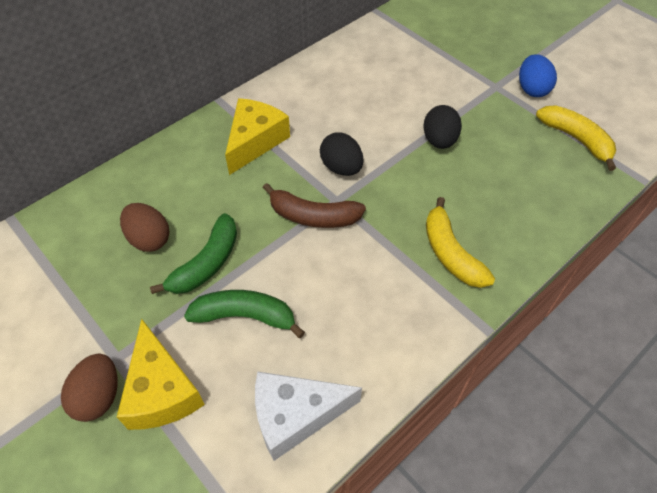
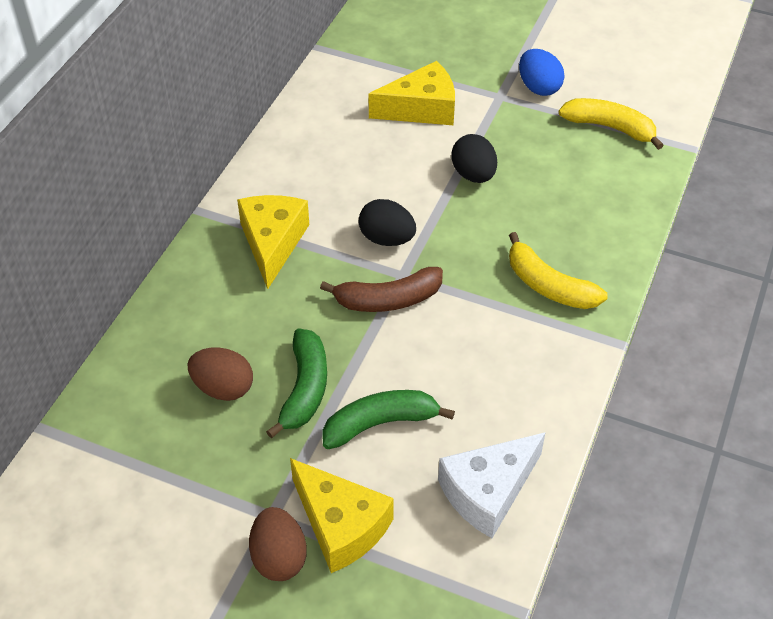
camera: 25 degrees left, 5 degrees down
none -> yellow cheese [368,61,455,125]

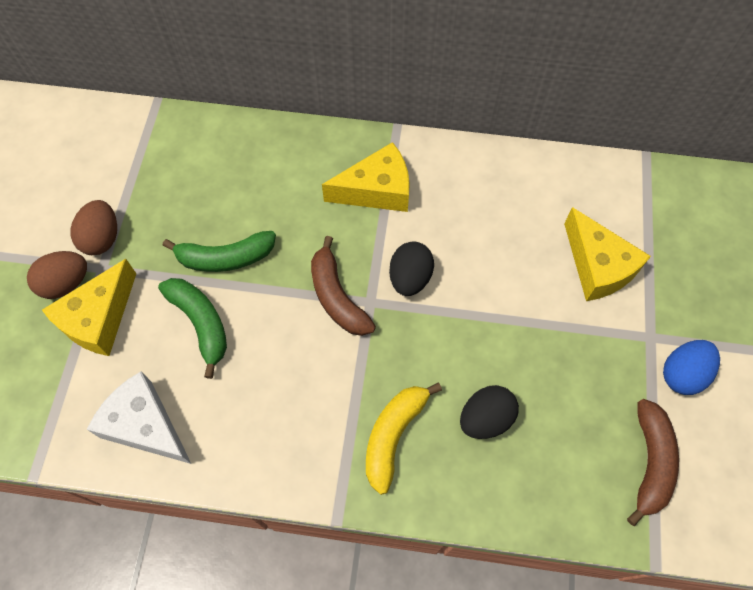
camera: 75 degrees right, 15 degrees up
brown egg [187,348,253,401] -> brown egg moved to [70,200,117,255]
black egg [451,134,497,183] -> black egg moved to [460,385,519,439]
yellow banana [559,98,664,150] -> brown banana [627,399,679,526]

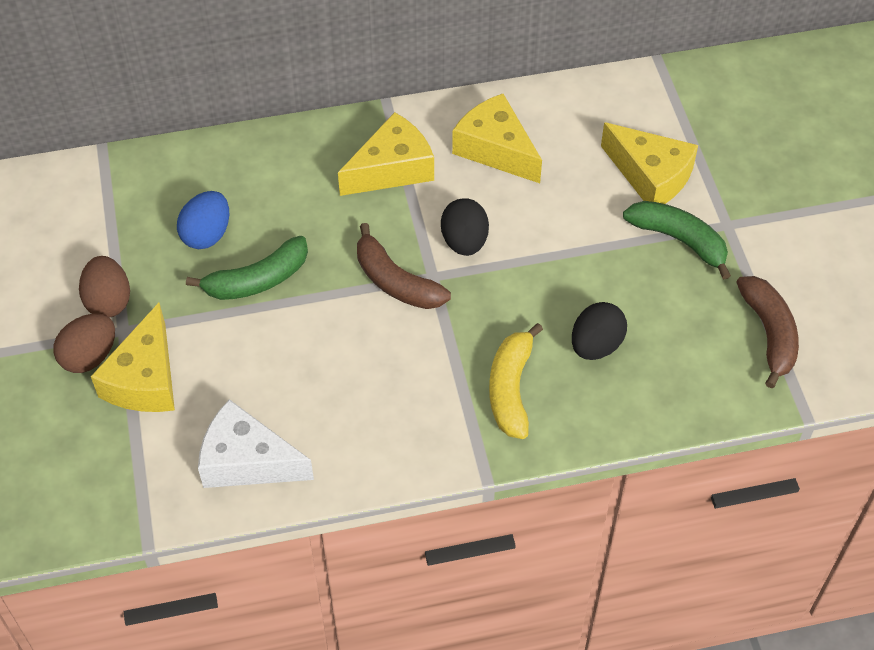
camera: 20 degrees left, 10 degrees down
green banana [158,278,227,379] -> green banana moved to [623,201,731,279]
blue egg [663,340,720,395] -> blue egg moved to [177,191,229,249]
none -> yellow cheese [452,94,542,183]

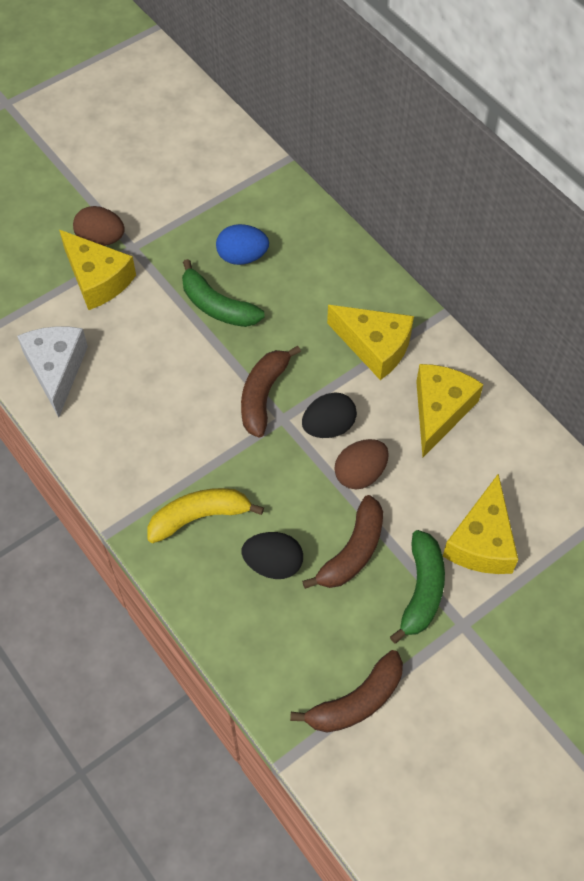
camera: 65 degrees right, 5 degrees up
brown egg [79,256,130,318] -> brown egg moved to [334,439,389,490]
yellow cheese [91,303,175,412] -> yellow cheese turned 120 degrees counterclockwise [59,230,136,310]
none -> brown banana [302,495,383,589]

